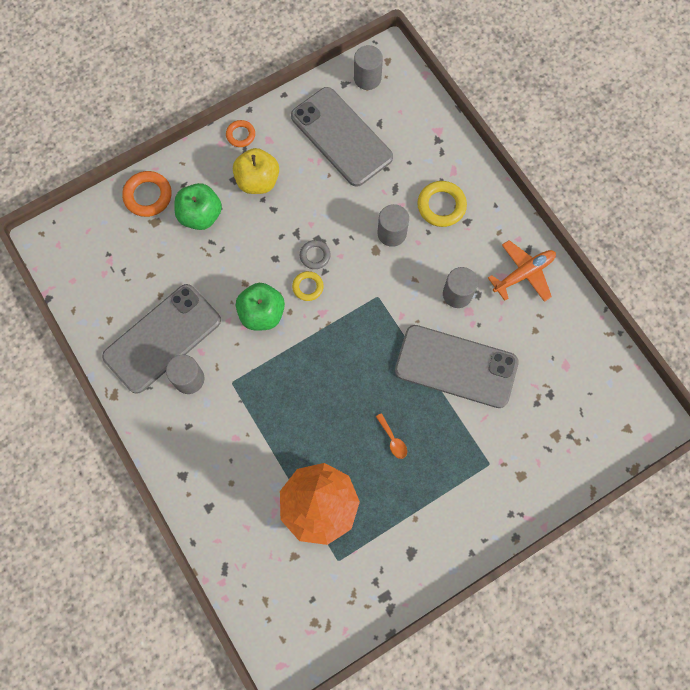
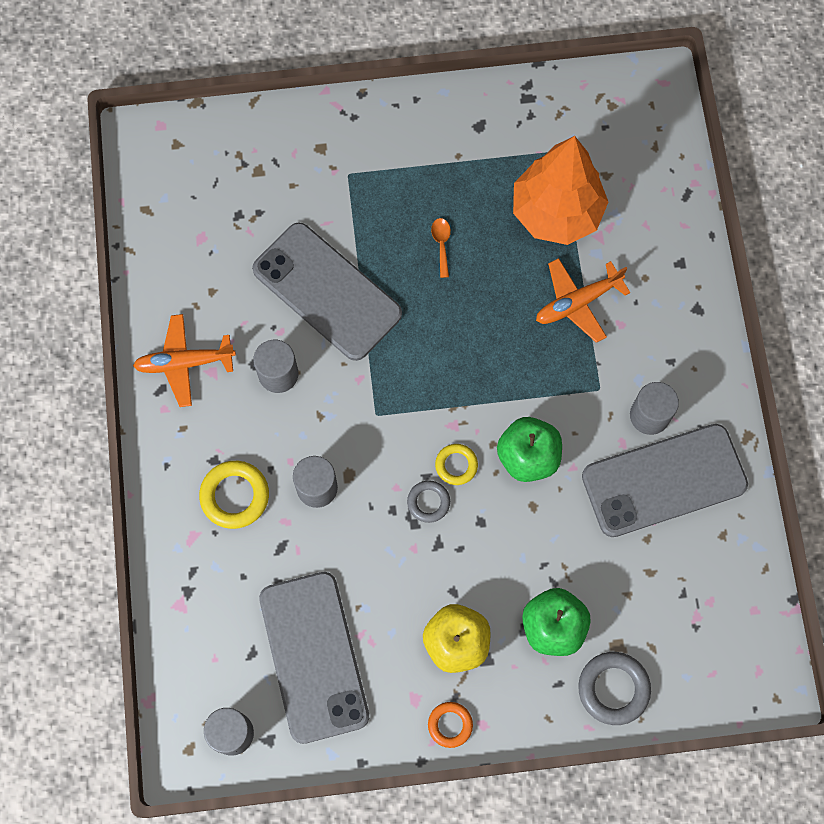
camera: 155 degrees left, 0 degrees up
orange ring [122,171,172,217] -> grey ring [578,652,651,725]
none -> orange plane [536,258,631,343]

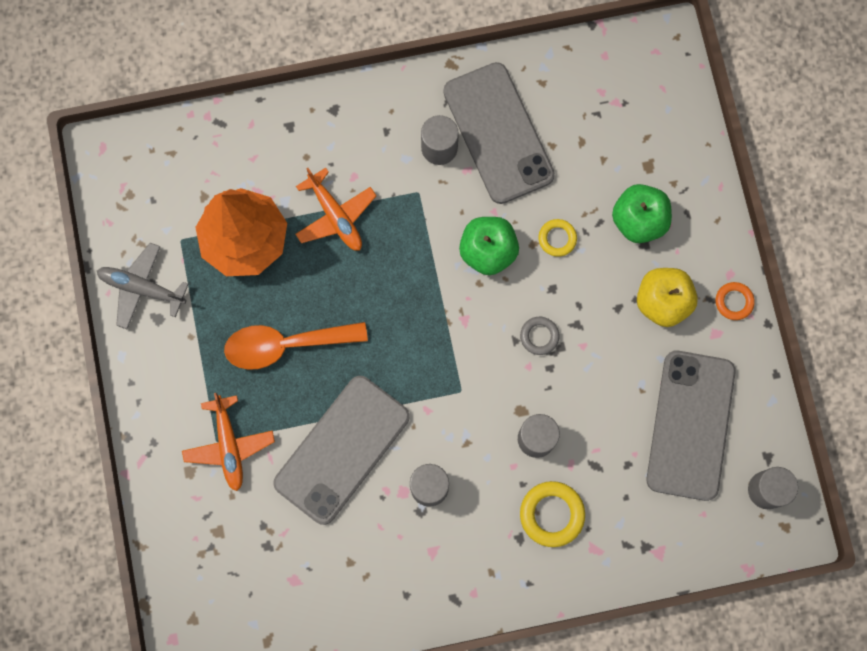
camera: 95 degrees left, 5 degrees up
orange plane [133,314,236,407] -> orange plane moved to [182,393,275,491]
grey phone [259,572,369,744] -> grey phone turned 60 degrees counterclockwise [646,351,736,501]
orange spoon [431,218,451,278] -> orange spoon [224,322,368,370], size x2.37
yellow ring [435,444,478,485] -> yellow ring moved to [538,219,577,257]
grey ring [578,652,651,725] -> none
none -> grey plane [97,243,189,329]

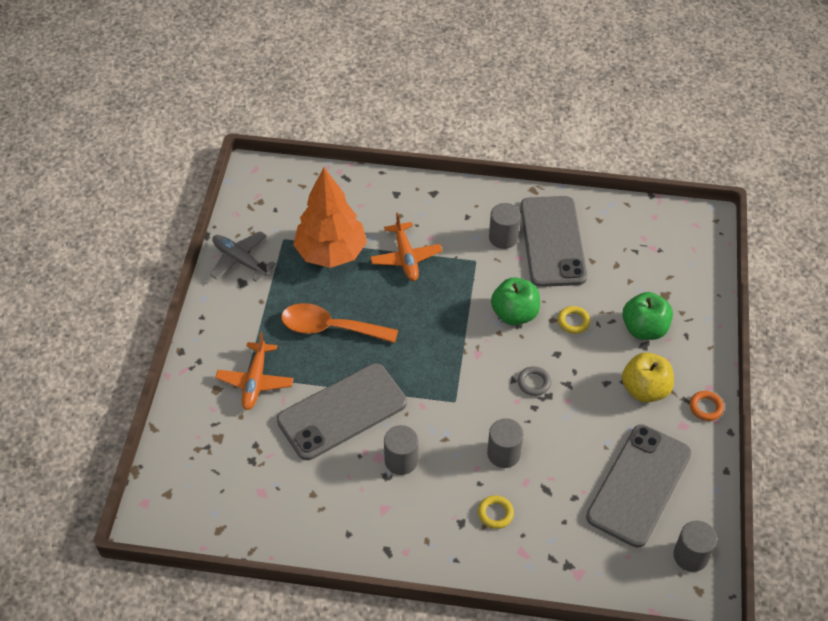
camera: 20 degrees right, 25 degrees down
yellow ring [520,481,585,547] -> yellow ring [478,495,514,529], size x0.62

